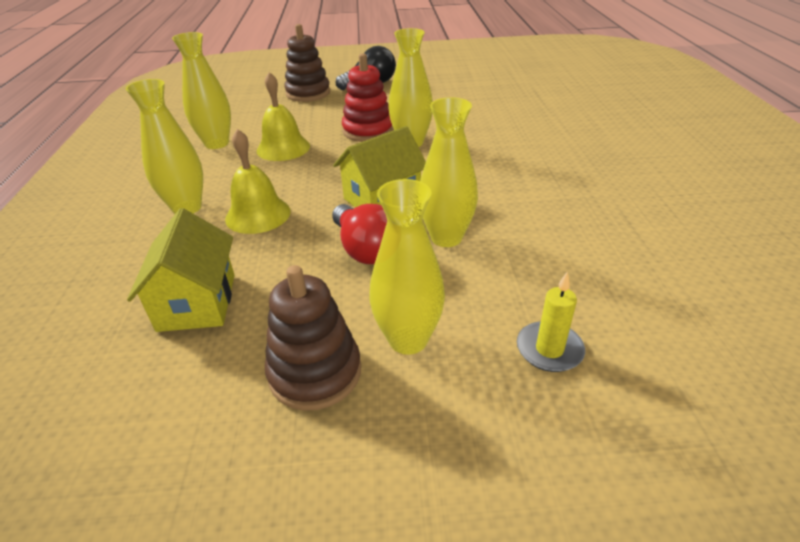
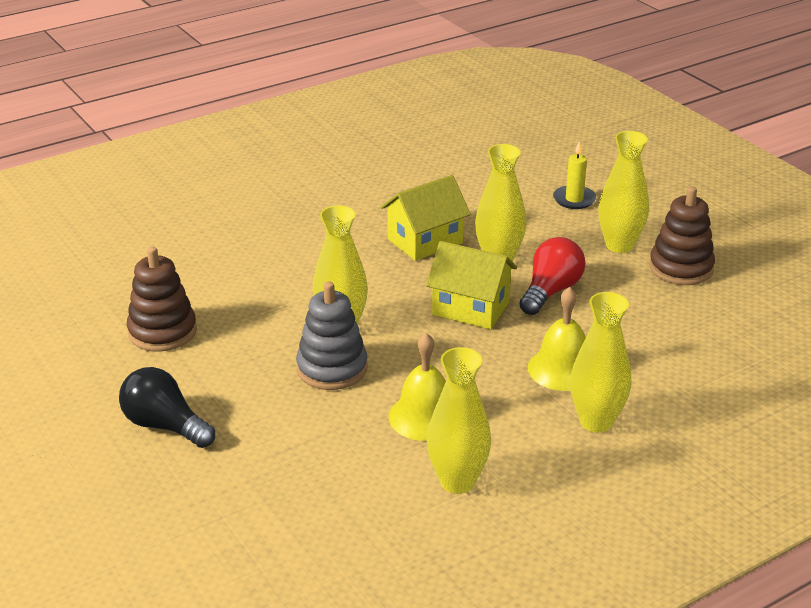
camera: 120 degrees left, 5 degrees down
yellow house [127,208,235,332] -> yellow house moved to [381,175,471,261]
brown stacking toy [284,24,330,102] -> brown stacking toy moved to [127,247,197,352]
red stacking toy [342,53,394,142] -> grey stacking toy [296,282,368,390]

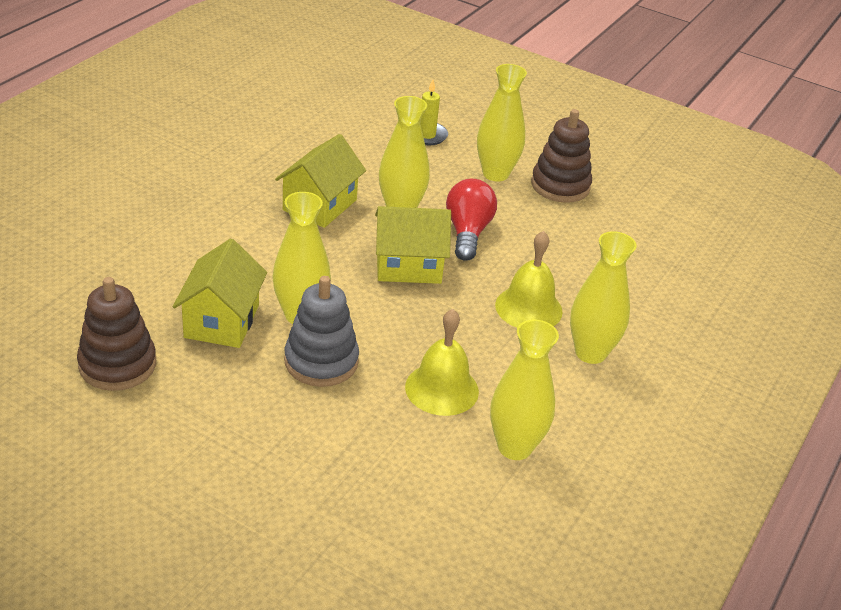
camera: 30 degrees left, 5 degrees up
black light bulb [119,367,215,448] -> none
none -> yellow house [173,239,267,348]

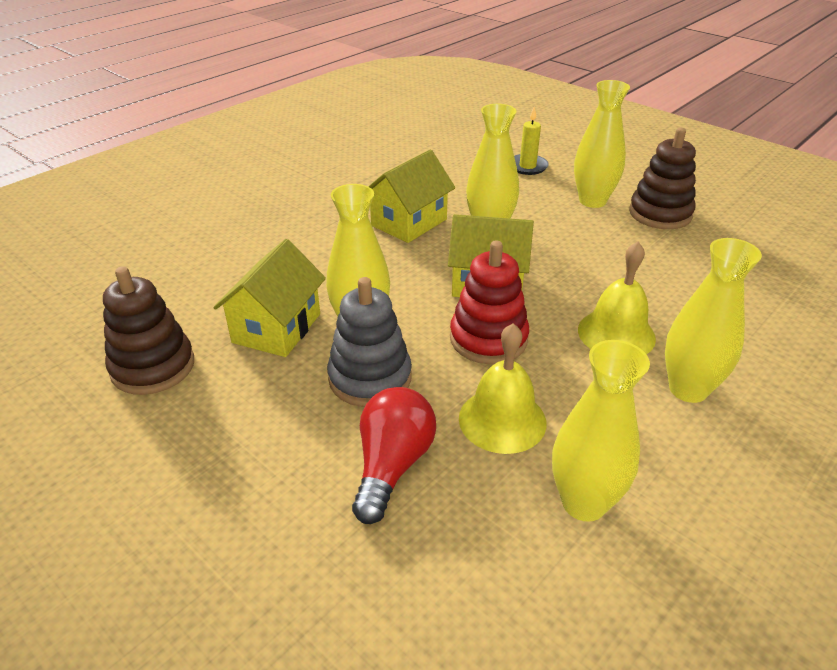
camera: 15 degrees right, 0 degrees up
red light bulb [446,179,497,261] -> red light bulb moved to [352,387,436,524]
none -> red stacking toy [450,240,529,364]

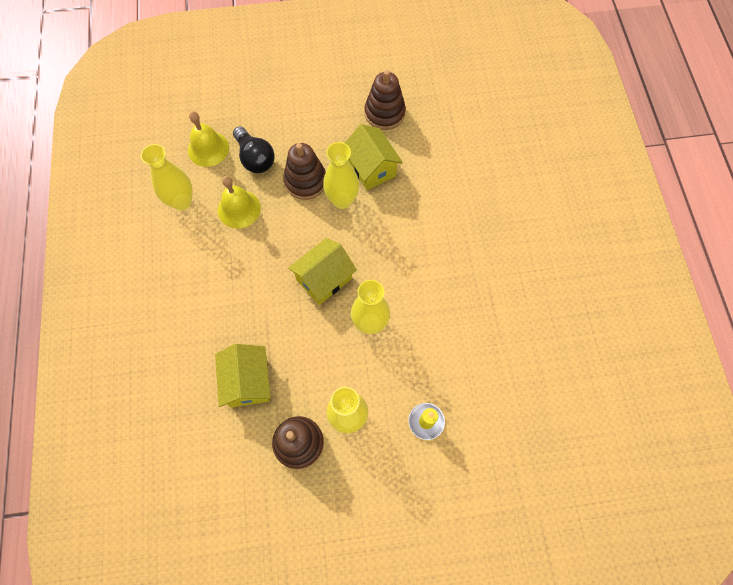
camera: 130 degrees right, 30 degrees up
grey stacking toy [327,277,412,407] -> brown stacking toy [283,143,326,200]
red light bulb [352,387,436,524] -> black light bulb [233,126,275,173]
yellow house [368,150,455,243] -> yellow house moved to [215,344,271,408]
red stacking toy [450,240,529,364] -> none
yellow bell [578,242,656,354] -> yellow bell moved to [188,111,229,167]
yellow vase [665,238,762,403] -> none

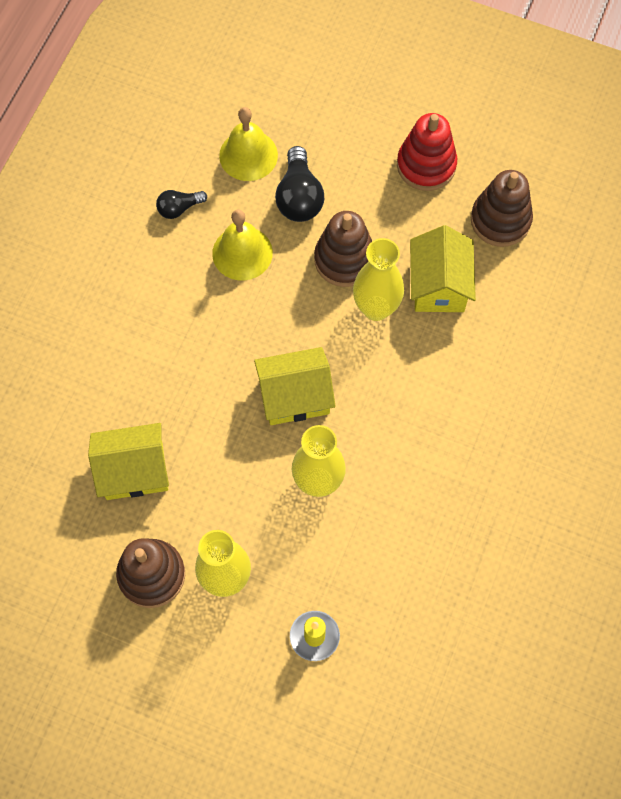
camera: 30 degrees right, 0 degrees up
yellow vase [141,144,192,211] -> black light bulb [156,190,207,219]
yellow house [215,344,271,408] -> yellow house turned 60 degrees clockwise [88,423,169,500]
none -> red stacking toy [397,113,457,191]

